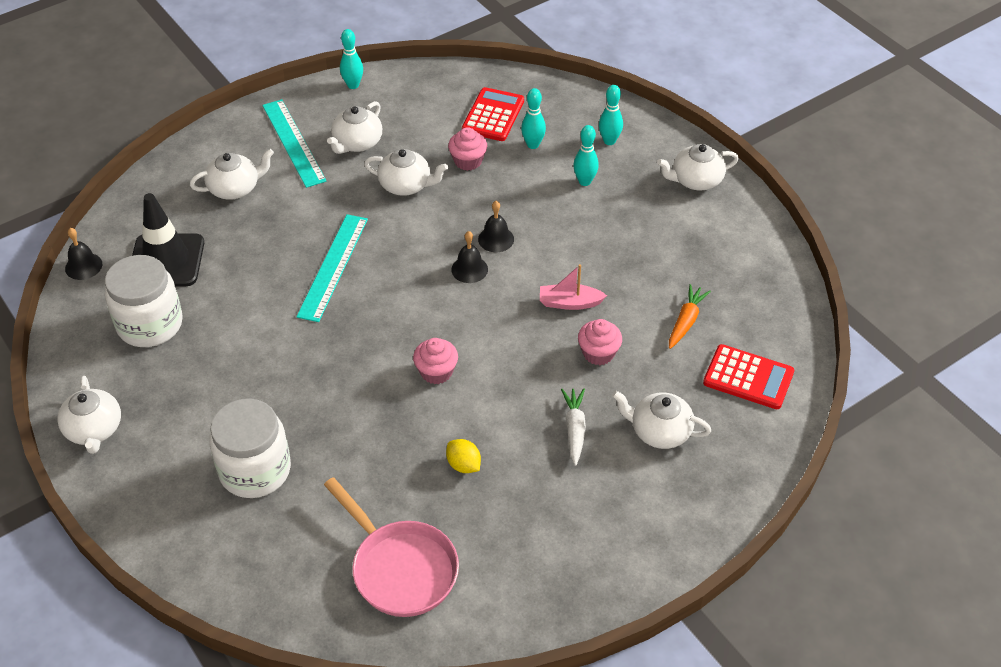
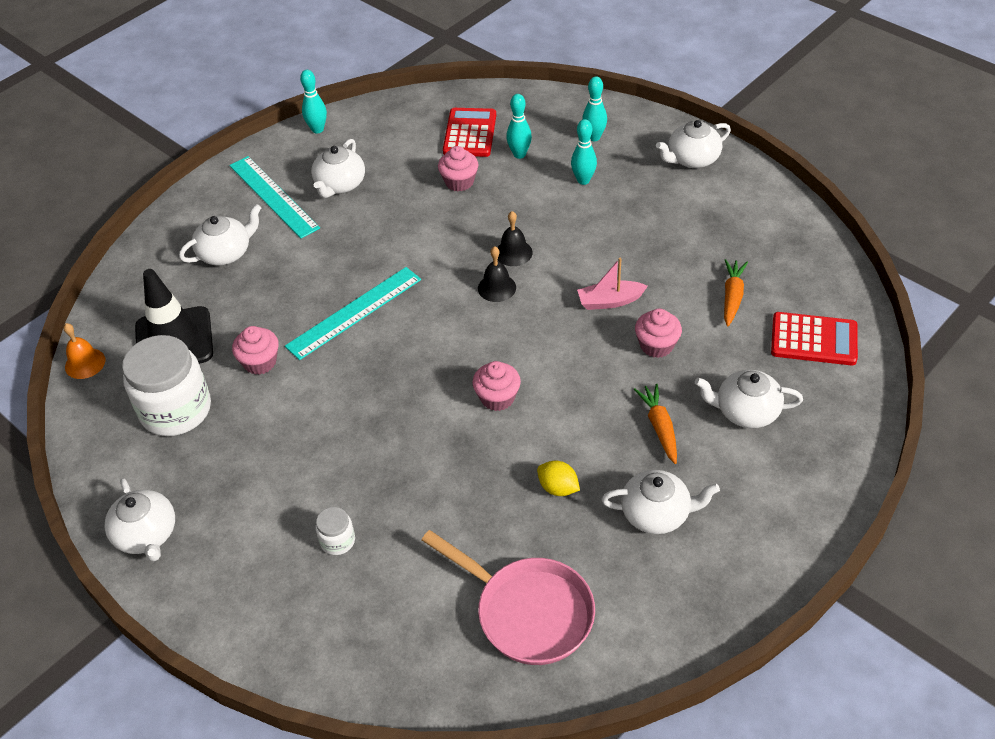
camera: 10 degrees left, 0 degrees up
black bell [65,228,102,280] -> orange bell [63,323,105,379]
white jar [209,398,291,498] -> white jar [316,507,355,555], size x0.45
turquoise ruler [296,214,368,322] -> turquoise ruler turned 45 degrees clockwise [285,267,421,360]
white teapot [364,149,448,196] -> white teapot moved to [601,470,720,534]
white carrot [561,389,586,466] -> orange carrot [634,383,677,464]
none -> pink cupcake [232,326,279,375]

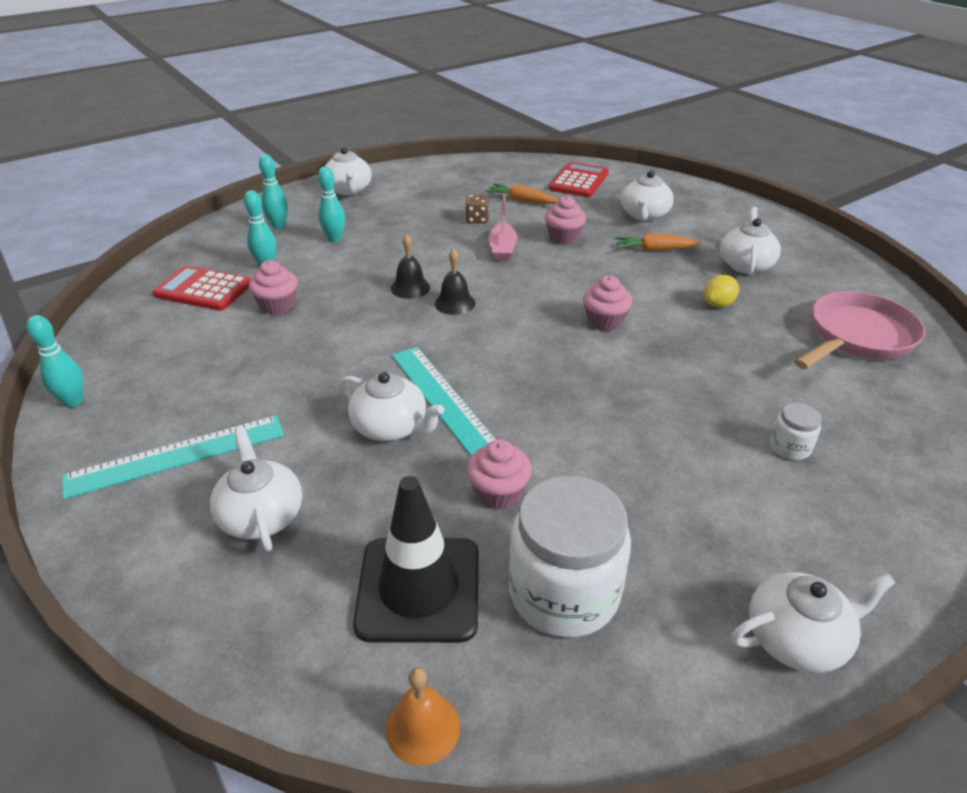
camera: 80 degrees left, 10 degrees down
white teapot [311,139,365,198] -> white teapot moved to [339,372,444,441]
none -> brown dice [465,195,489,223]

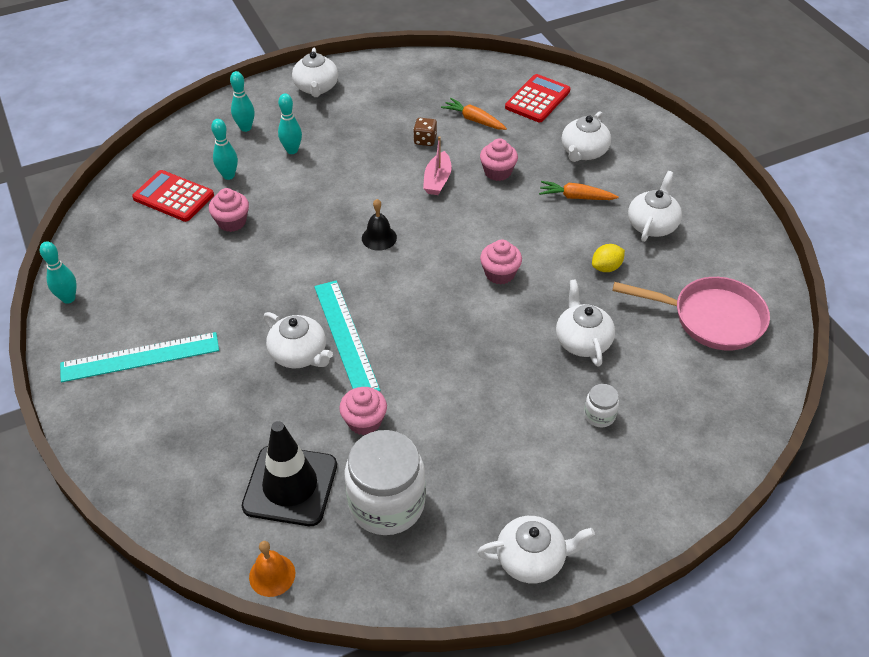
camera: 10 degrees right, 10 degrees up
white teapot [210,426,302,552] -> white teapot moved to [556,279,615,367]
black bell [391,234,430,299] -> none
pink pan [794,291,925,369] -> pink pan turned 45 degrees clockwise [613,277,770,351]

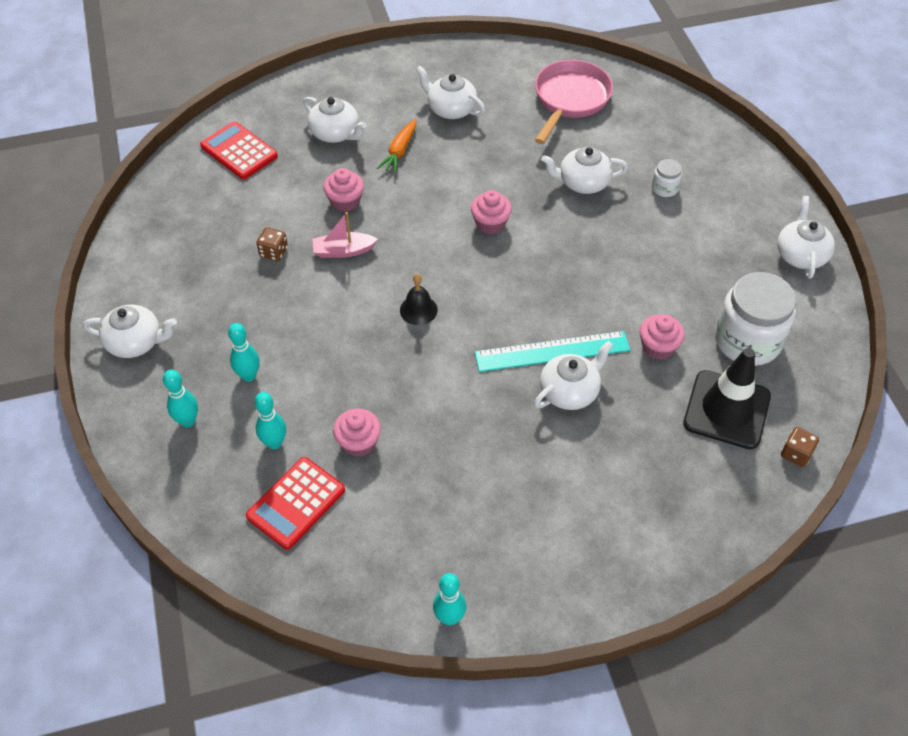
camera: 80 degrees left, 5 degrees up
turquoise ruler [60,332,219,382] -> none
orange bell [249,541,295,597] -> none
pink boat [423,136,452,195] -> pink boat turned 150 degrees clockwise [312,212,378,258]
orange carrot [441,98,507,130] -> none
yellow lemon [592,244,625,272] -> none
none -> brown dice [781,427,819,467]

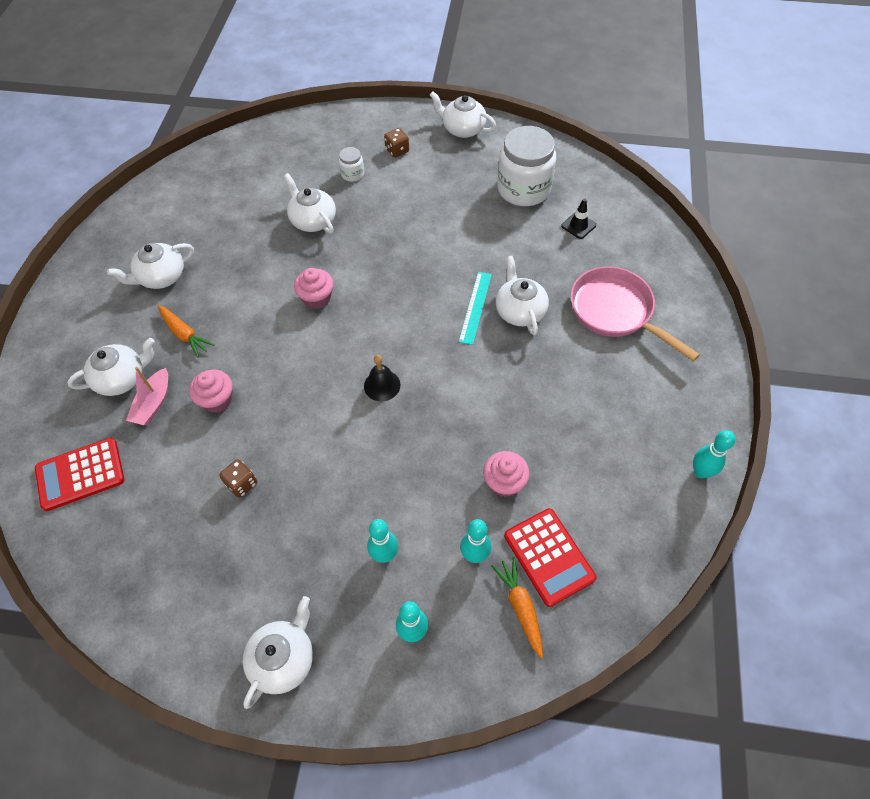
camera: 65 degrees left, 5 degrees up
pink boat [312,212,378,258] -> pink boat moved to [126,367,168,425]
turquoise ruler [475,331,630,372] -> turquoise ruler [459,272,492,345], size x0.66
pink pan [535,60,613,144] -> pink pan moved to [570,266,700,361]
white teapot [541,147,628,194] -> white teapot turned 120 degrees clockwise [284,173,336,234]
pink cupcake [640,314,685,360] -> none
black traffic cone [683,348,771,449] -> black traffic cone [561,198,596,239], size x0.45
brown dice [781,427,819,467] -> brown dice moved to [384,128,409,158]
none -> orange carrot [491,557,543,658]

